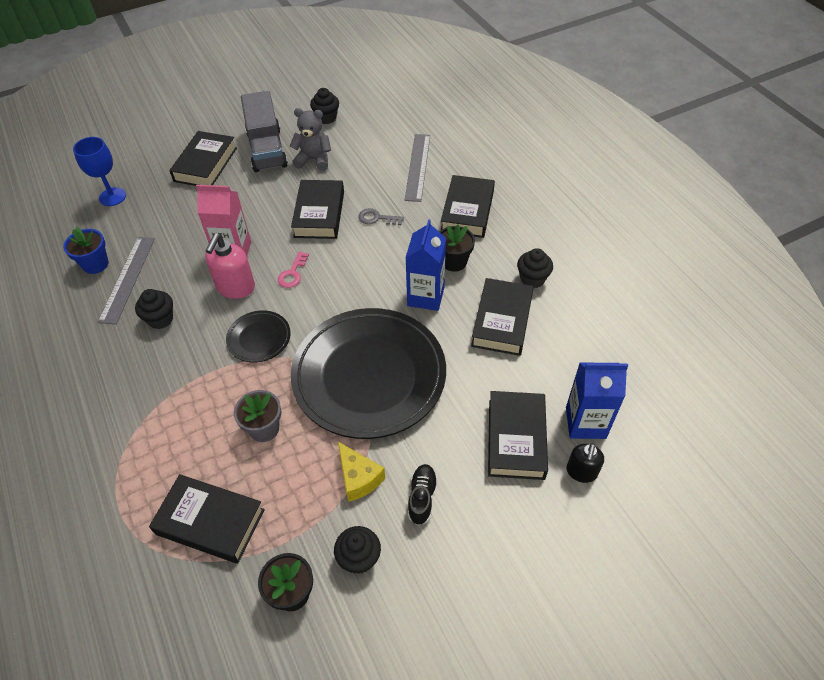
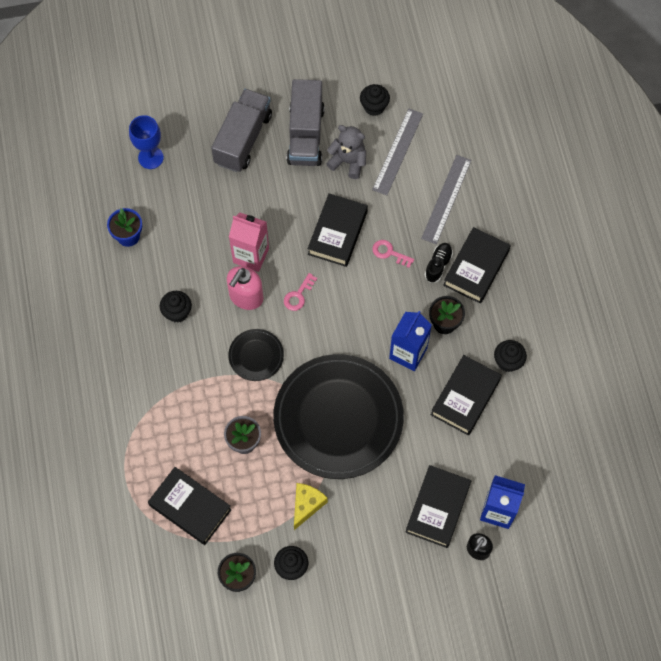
camera: 15 degrees right, 15 degrees up
grey ruler [98,237,155,324] -> grey ruler moved to [372,109,423,195]
black book [169,131,237,186] -> grey truck [211,89,272,172]
yellow cheese [338,442,385,502] -> yellow cheese turned 135 degrees counterclockwise [294,483,328,530]
grey key [358,208,404,225] -> pink key [372,240,414,268]
black shoe [408,464,438,525] -> black shoe moved to [425,243,453,283]

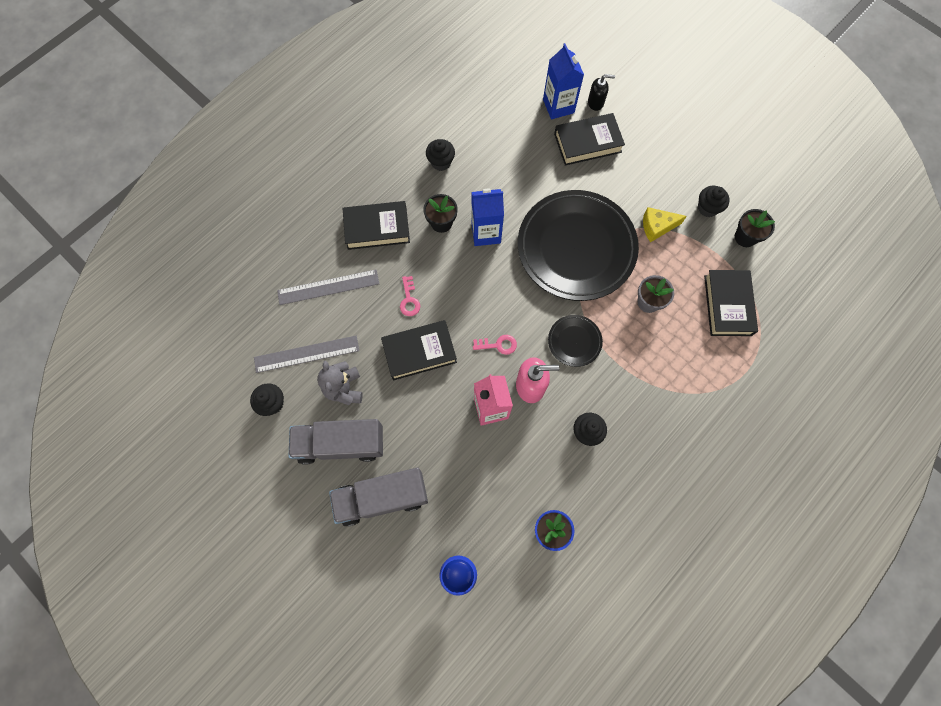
camera: 125 degrees left, 5 degrees up
grey truck [287,79,325,166] -> grey truck turned 150 degrees counterclockwise [289,419,383,465]
black shoe [425,243,453,283] -> none
black book [431,355,502,436] -> none

